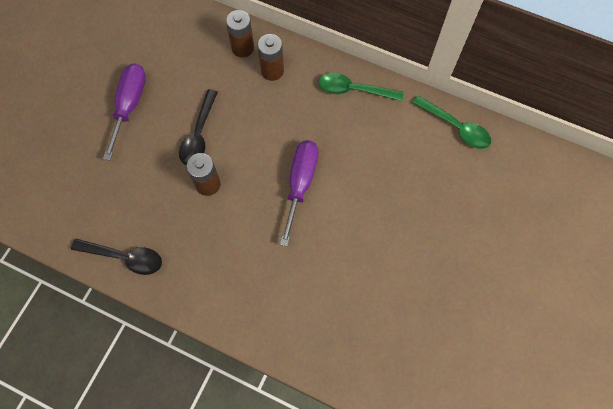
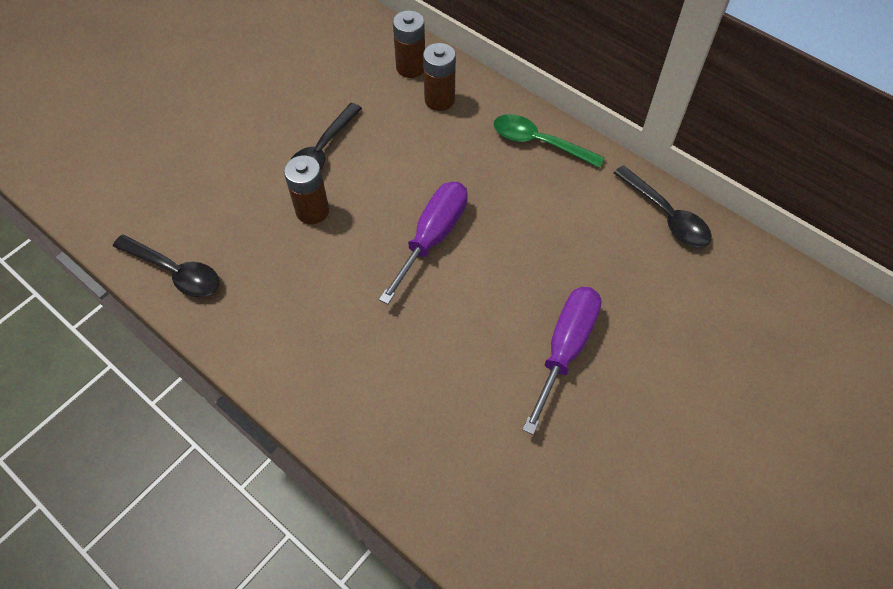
camera: 15 degrees right, 10 degrees down
purple screwdriver [103,63,146,161] -> purple screwdriver moved to [523,287,602,435]
green spoon [413,96,491,149] -> black spoon [614,165,712,247]

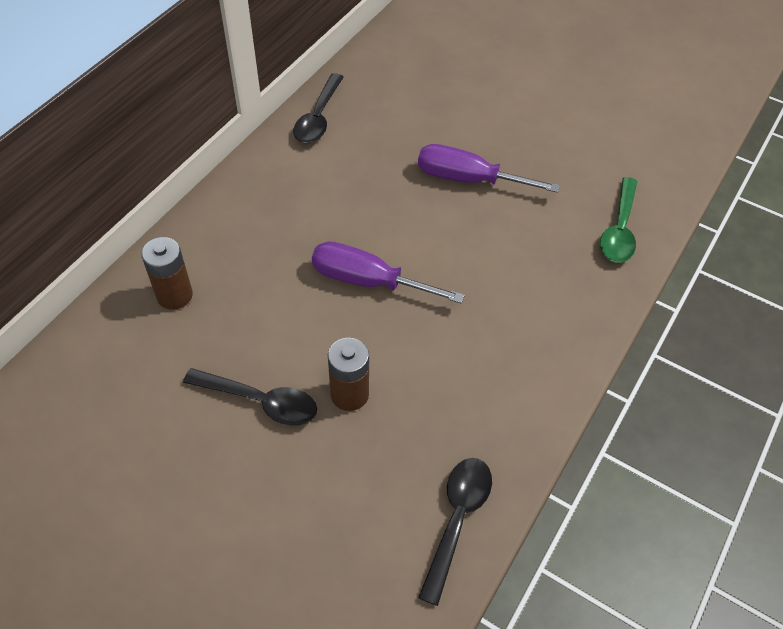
camera: 100 degrees left, 5 degrees down
brown battery [393,11,425,78] -> none
green spoon [494,114,605,168] -> green spoon moved to [600,177,638,263]
black spoon [614,165,712,247] -> black spoon turned 150 degrees clockwise [293,73,344,143]

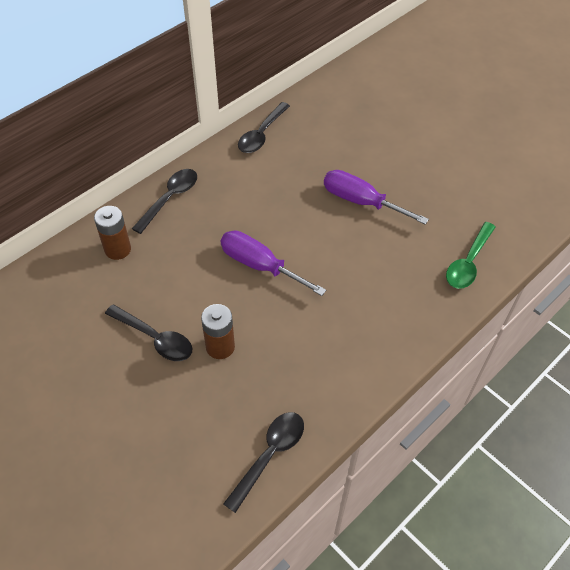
camera: 15 degrees right, 0 degrees up
none -> black spoon [132,169,197,234]

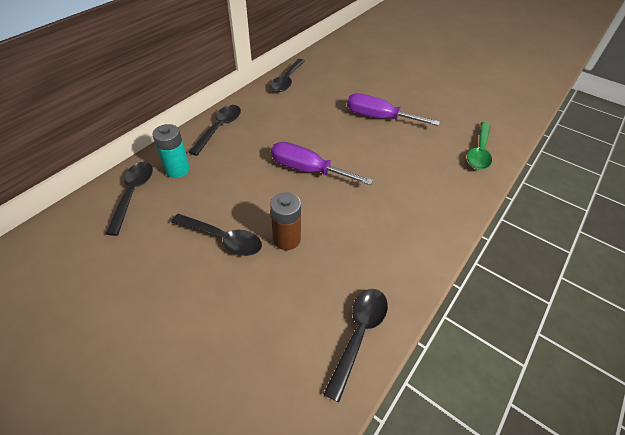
camera: 10 degrees left, 5 degrees down
brown battery [94,206,131,260] -> turquoise battery [152,124,190,178]
none -> black spoon [106,162,153,236]

